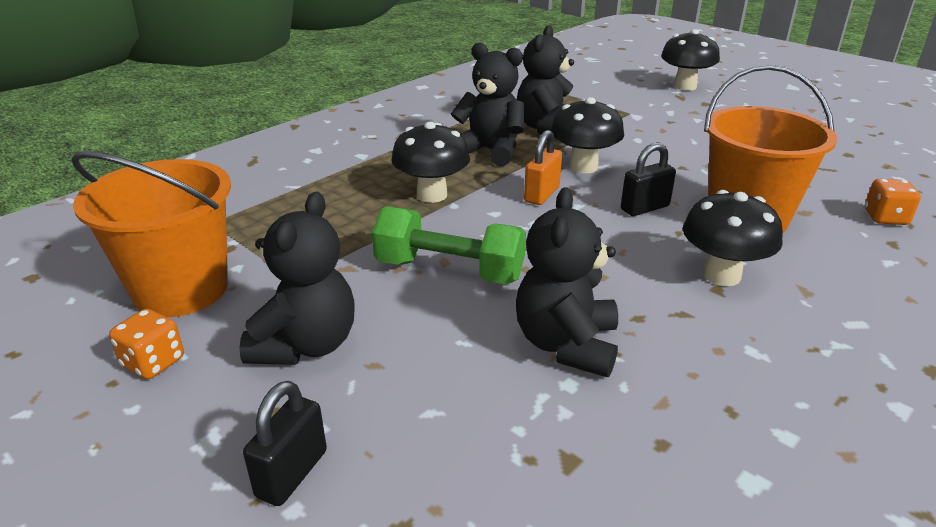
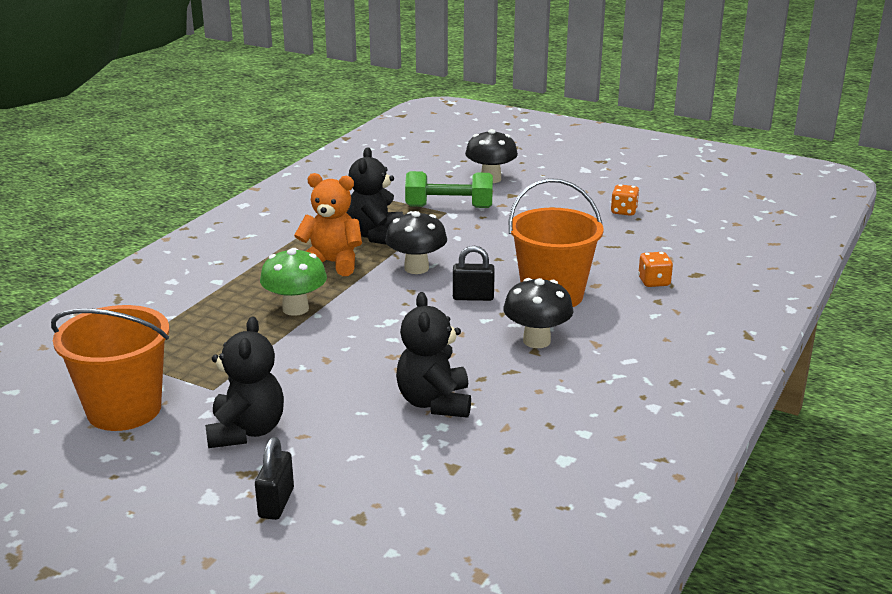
camera: 15 degrees left, 5 degrees down
orange dice [109,309,184,379] -> orange dice moved to [611,184,640,216]
green dumbbell [372,206,526,284] -> green dumbbell moved to [405,171,493,208]
black mushroom [392,122,470,203] -> green mushroom [260,248,327,316]
black teddy bear [451,43,524,166] -> orange teddy bear [294,173,362,276]
orange padlock [524,130,562,205] -> none
black padlock [621,143,676,216] -> black padlock turned 45 degrees clockwise [453,246,495,301]

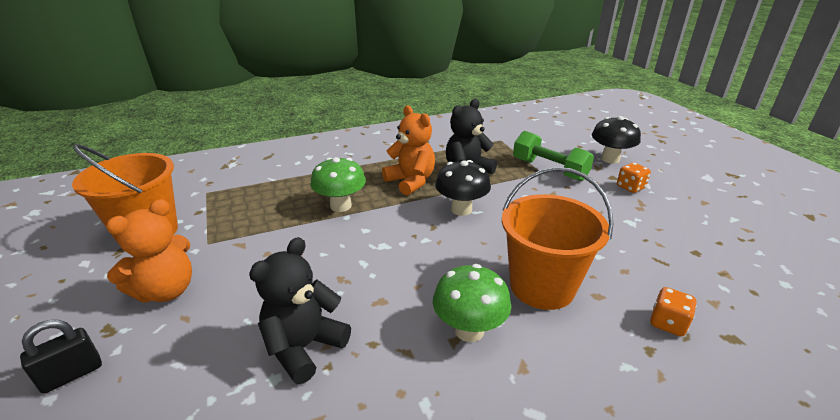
camera: 40 degrees right, 5 degrees up
black teddy bear [205,316,284,448] -> orange teddy bear [106,199,192,303]
black padlock [453,246,495,301] -> none
black mushroom [503,278,573,348] -> green mushroom [433,264,511,342]
orange dice [611,184,640,216] -> orange dice moved to [617,163,651,193]

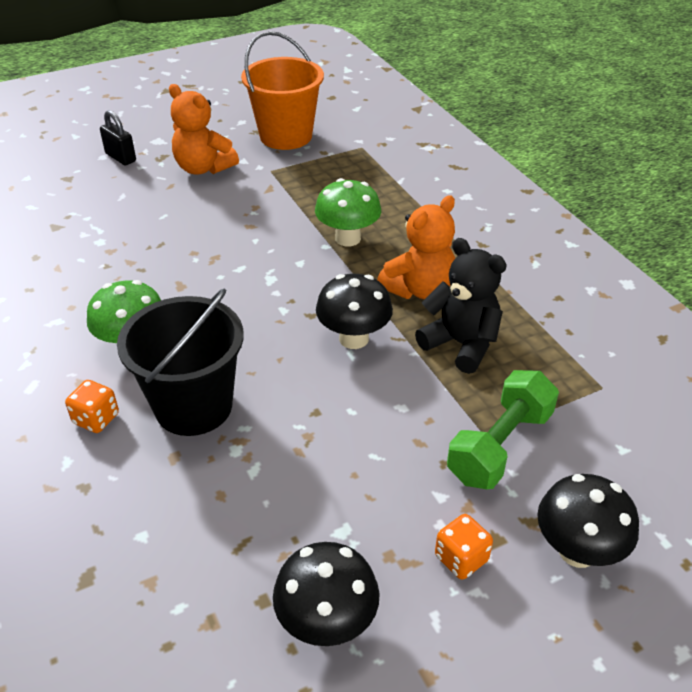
camera: 85 degrees right, 10 degrees up
black teddy bear [249,237,351,384] -> none
orange bucket [502,167,614,310] -> black bucket [117,288,244,436]
orange dice [650,287,697,336] -> orange dice moved to [65,380,119,433]
none -> black mushroom [273,542,379,646]

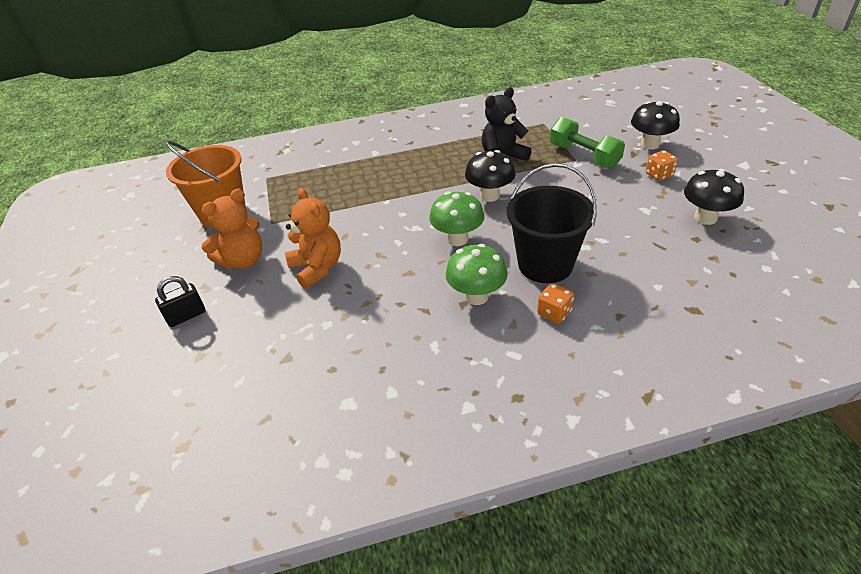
camera: 75 degrees left, 0 degrees up
green mushroom [315,178,381,246] -> green mushroom moved to [429,191,484,246]
orange teddy bear [377,195,455,299] -> orange teddy bear moved to [285,188,341,289]

